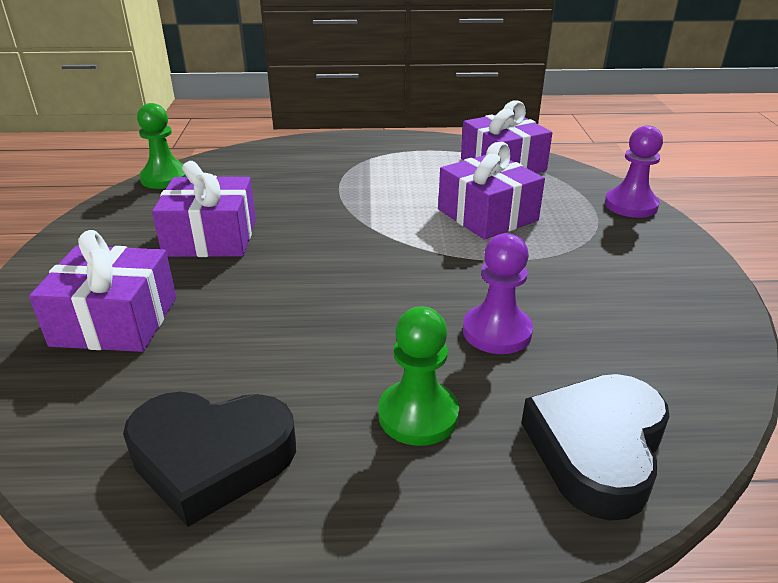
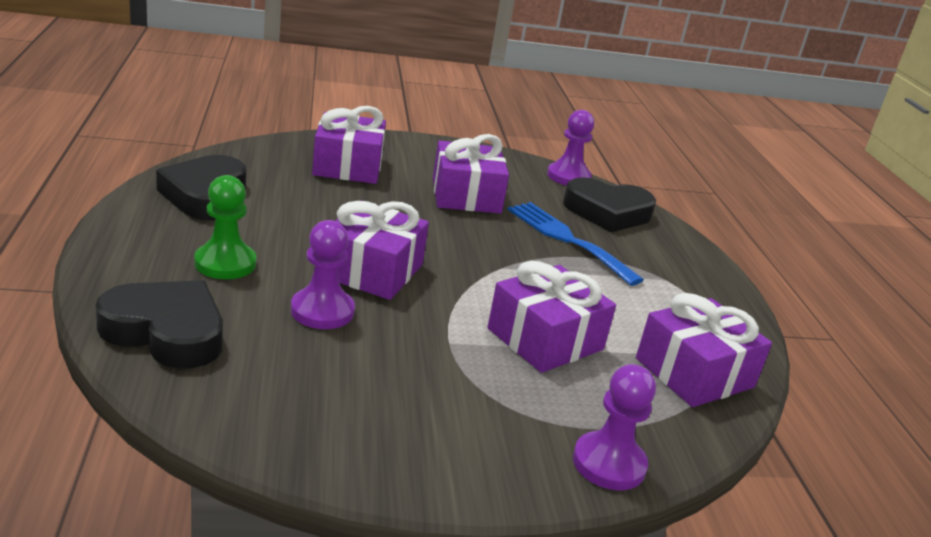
camera: 80 degrees right, 5 degrees down
green pawn [137,103,187,189] -> purple pawn [547,110,594,186]
none -> purple gift [335,200,429,300]
none -> blue fork [508,202,644,286]
none -> black heart [563,177,656,232]

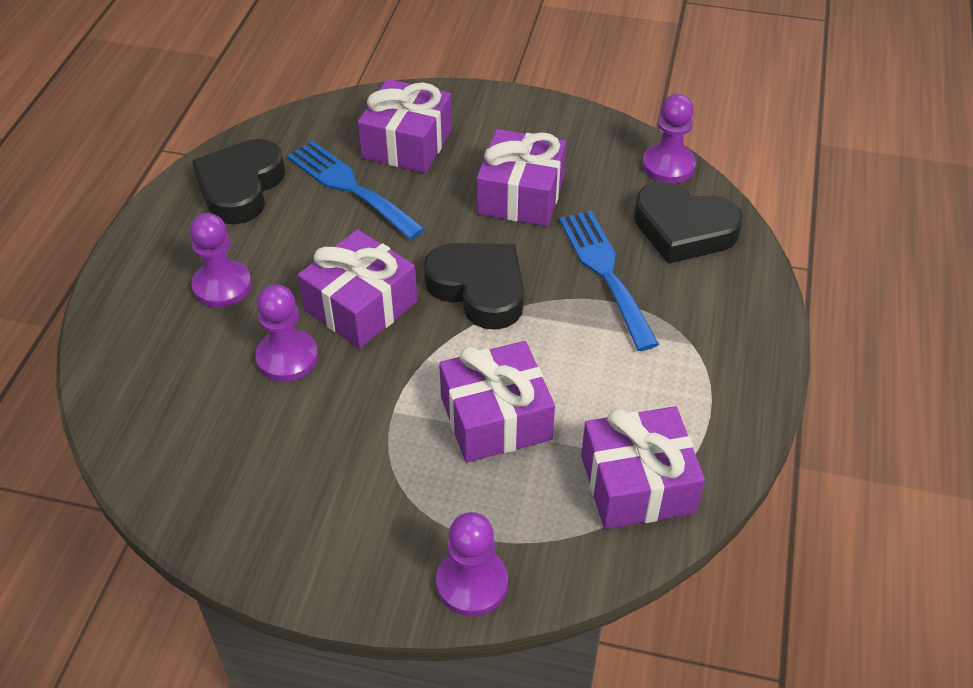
camera: 25 degrees right, 20 degrees up
black heart [95,280,223,368] -> black heart moved to [424,243,524,330]
green pawn [194,175,256,279] -> purple pawn [190,213,252,308]
none -> blue fork [287,141,425,240]

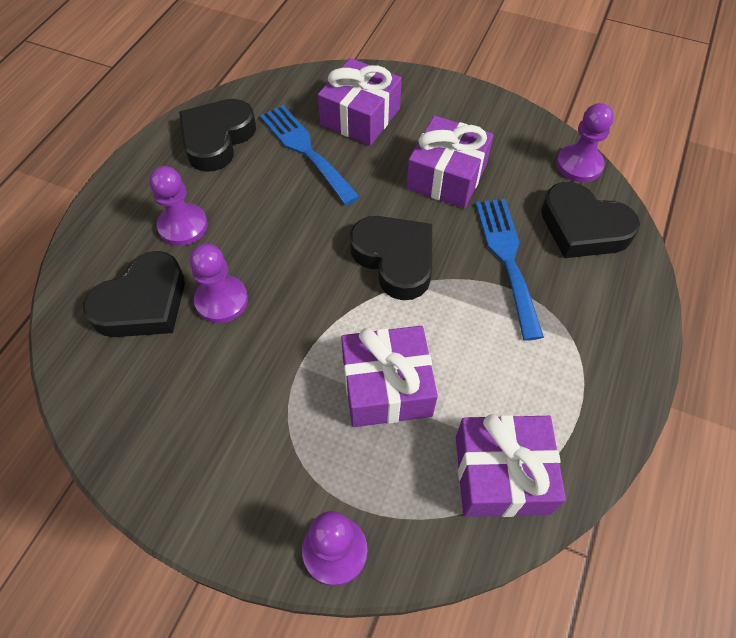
camera: 10 degrees right, 10 degrees up
purple gift [298,229,417,348] -> none
none -> black heart [83,251,185,337]

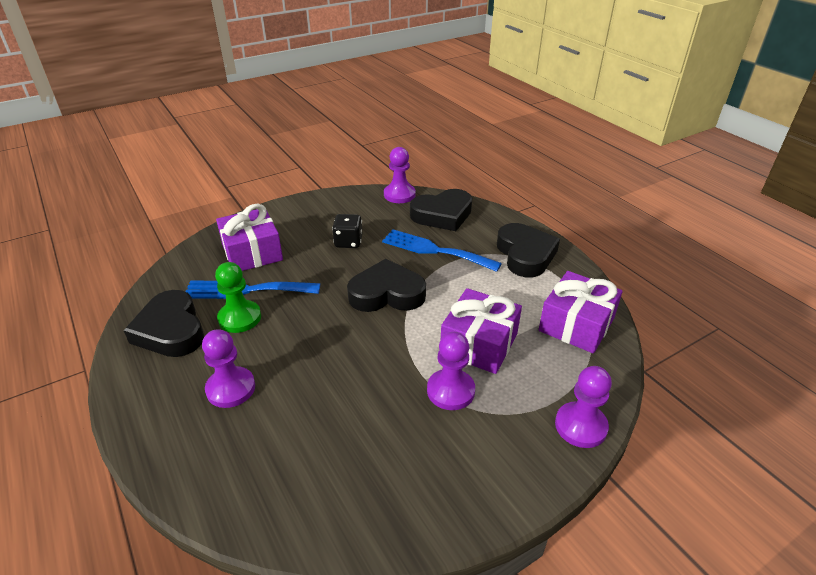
camera: 55 degrees left, 20 degrees down
black heart [83,251,185,337] -> black heart moved to [497,223,560,277]
purple pawn [189,244,248,323] -> purple pawn moved to [427,332,475,410]
purple gift [406,115,493,208] -> black dice [332,214,362,248]
none -> green pawn [215,262,261,333]

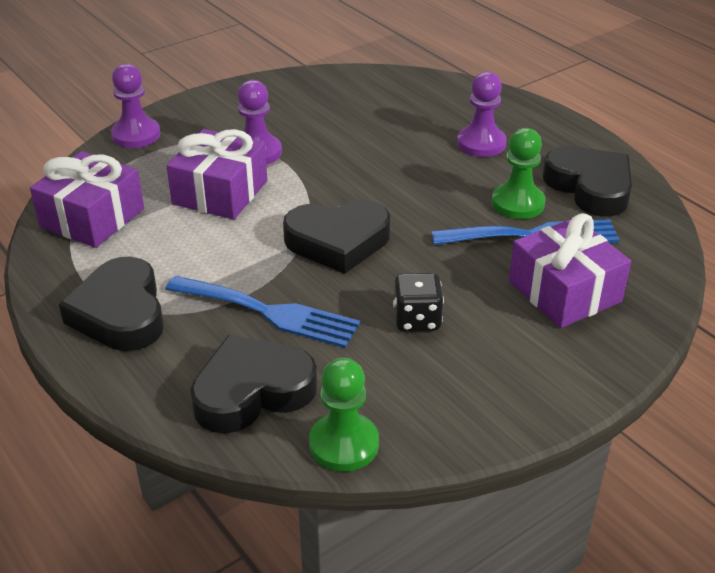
camera: 175 degrees right, 0 degrees up
purple pawn [384,147,416,203] -> green pawn [309,358,379,472]

